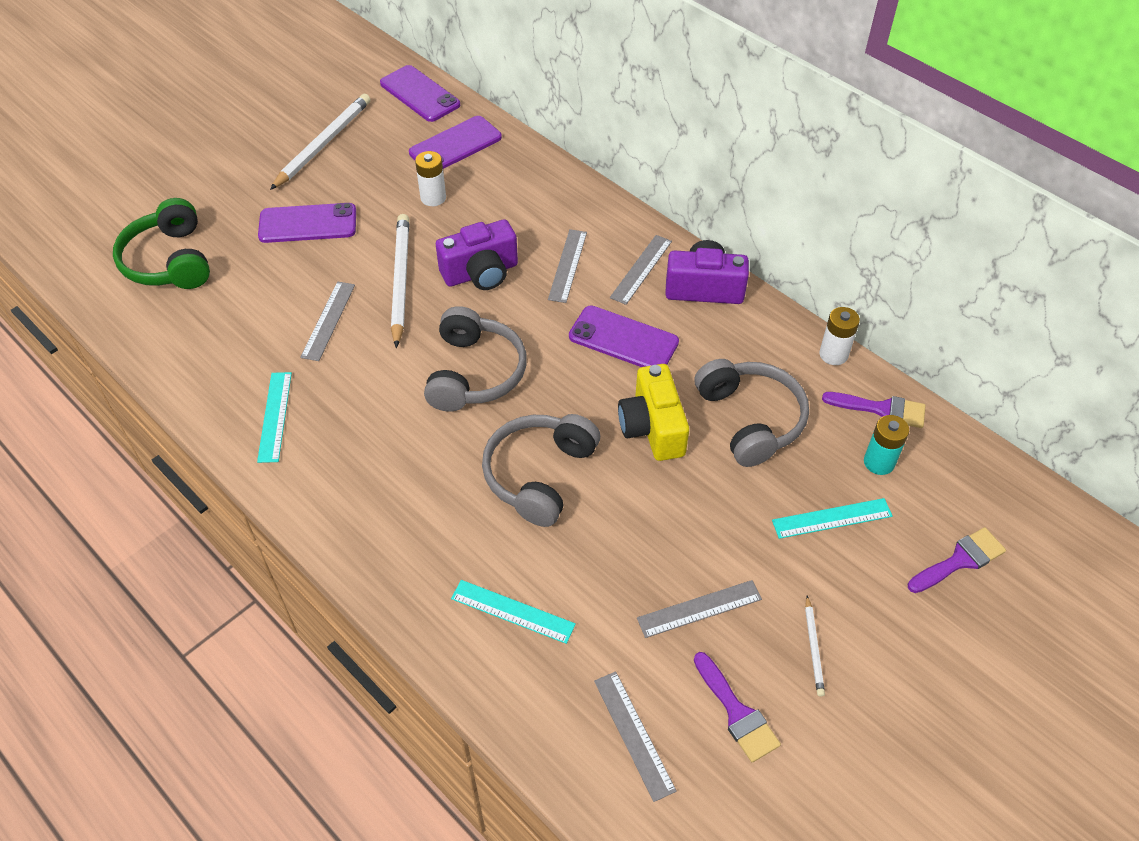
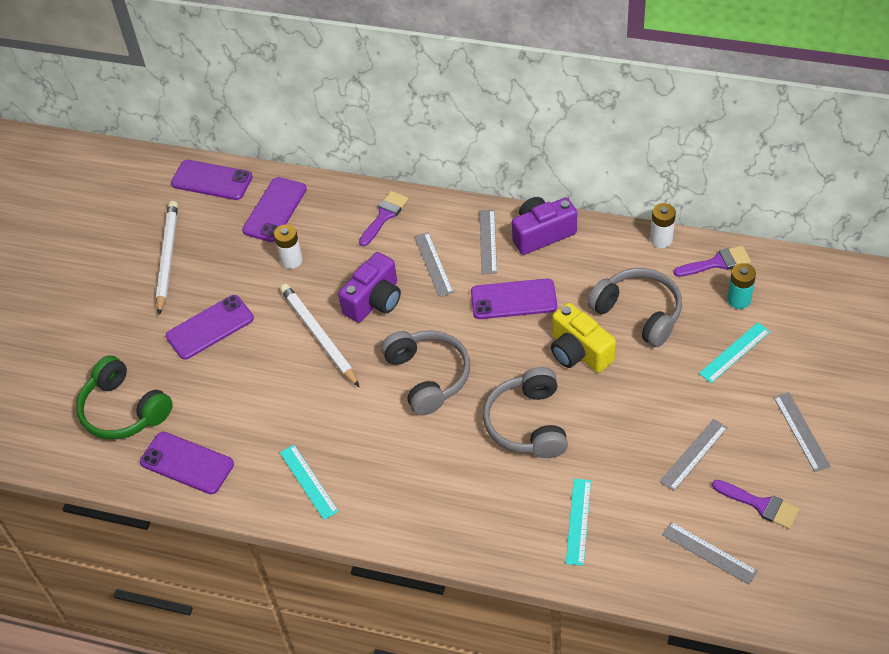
camera: 25 degrees left, 0 degrees up
grey ruler [300,281,355,361] -> grey ruler moved to [774,392,831,472]
turquoise ruler [451,580,576,644] -> turquoise ruler turned 75 degrees counterclockwise [566,479,591,566]
white pencil [805,596,825,697] -> none
purple brush [908,527,1006,593] -> purple brush moved to [359,191,408,247]
none -> purple phone [140,432,234,494]

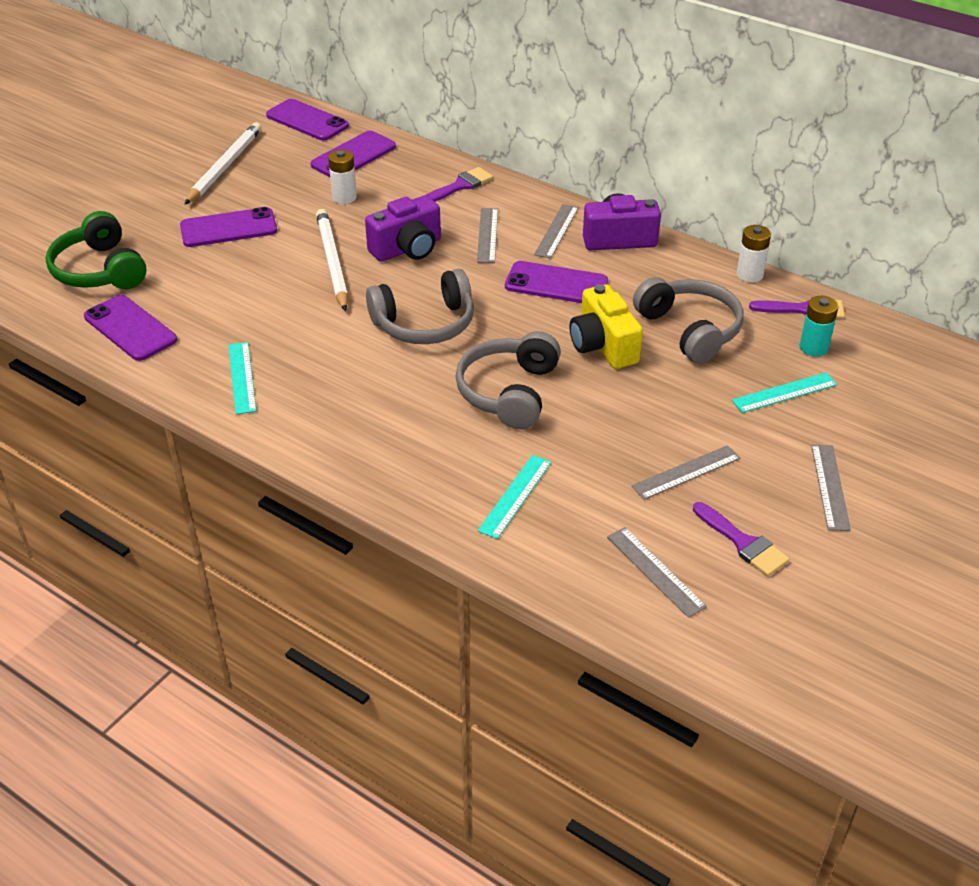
camera: 15 degrees right, 10 degrees down
grey headphones [381,330,470,416] -> grey headphones turned 75 degrees clockwise [366,269,474,344]

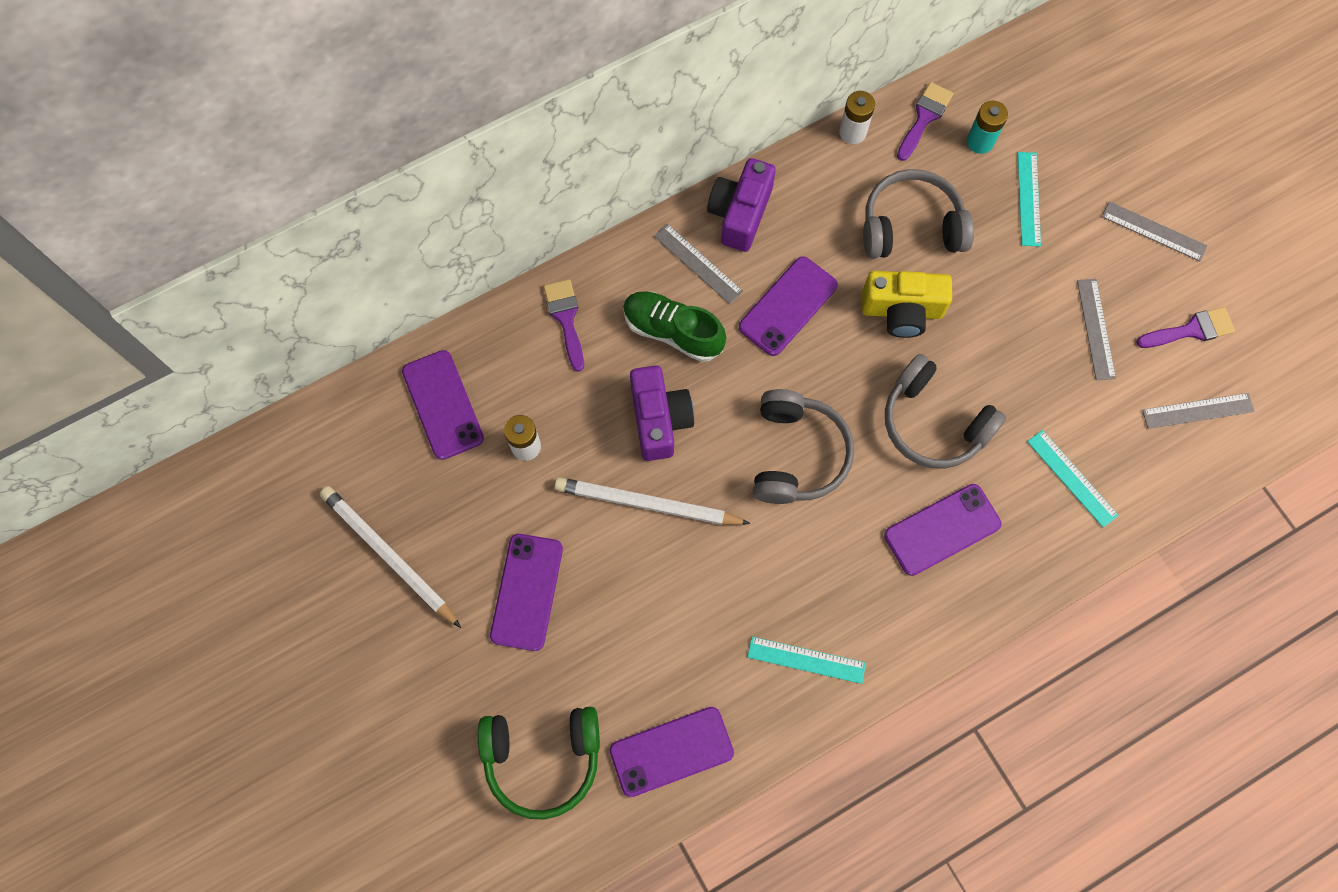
camera: 65 degrees left, 30 degrees up
purple phone [266,99,349,141] -> purple phone moved to [884,484,1002,576]
grey ruler [477,208,498,263] -> green shoe [623,291,726,362]

